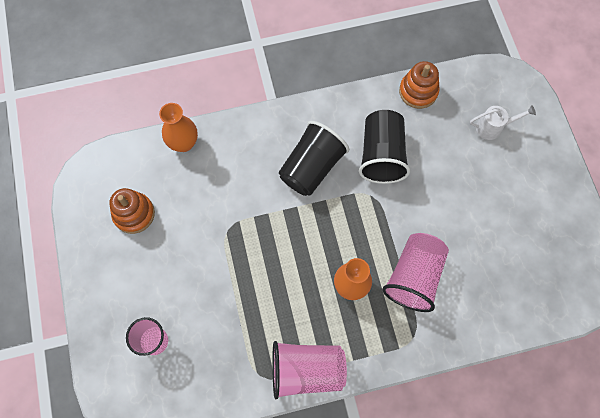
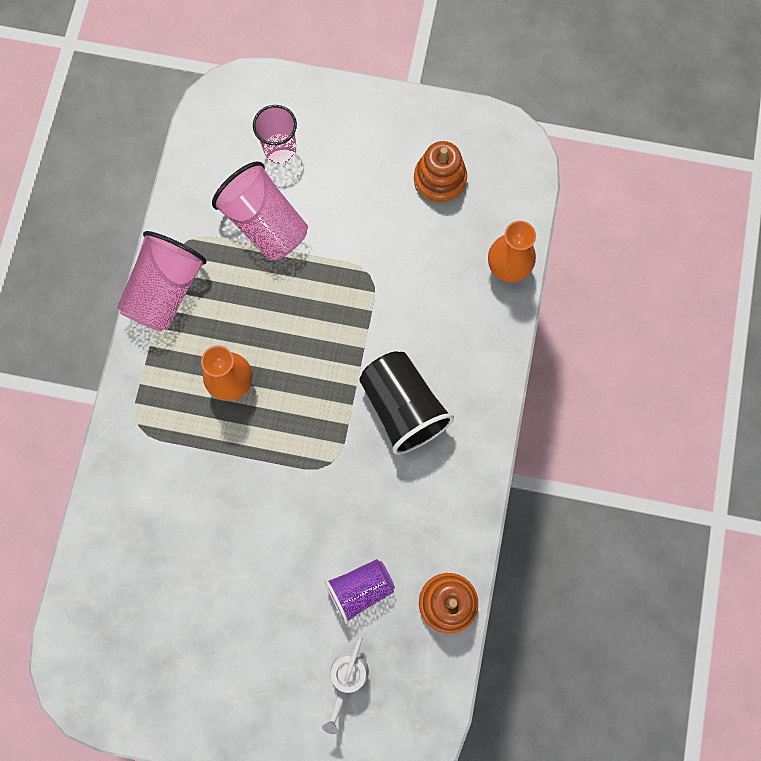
camera: 115 degrees right, 5 degrees up
black cup [359,110,410,184] -> none
pink cup [382,233,449,312] -> pink cup moved to [212,161,308,261]
none -> purple cup [325,559,395,624]

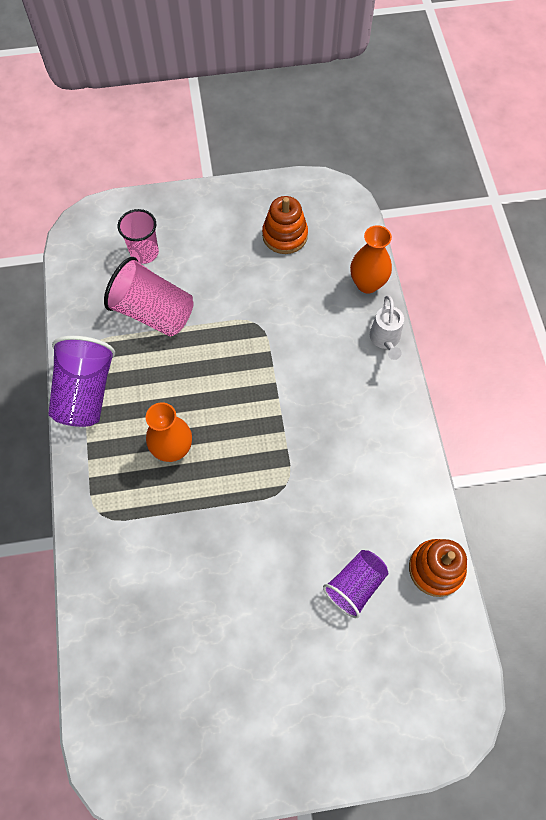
camera: 20 degrees left, 10 degrees down
pink cup [117,231,207,332] -> purple cup [48,336,115,427]
white watering can [322,637,369,734] -> white watering can moved to [370,295,404,360]
black cup [359,351,454,454] -> none

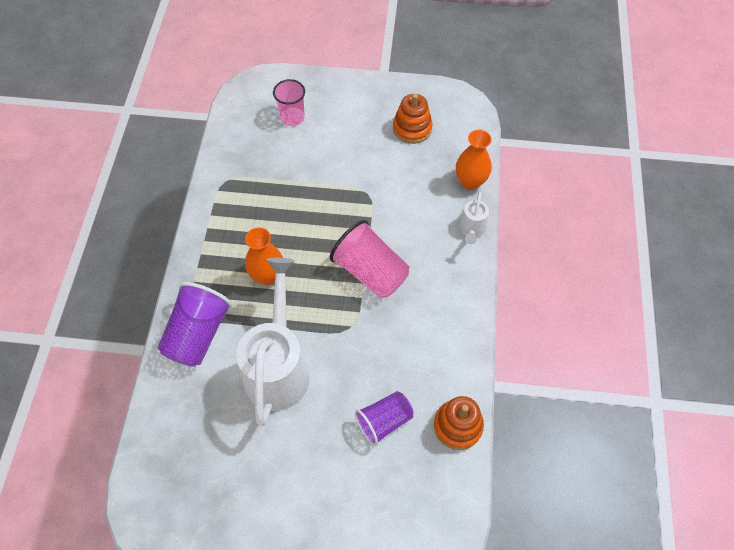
camera: 15 degrees right, 5 degrees down
purple cup [48,336,115,427] -> purple cup moved to [158,282,232,367]
pink cup [104,257,194,337] -> pink cup moved to [330,220,409,298]
none -> white watering can [236,258,310,426]

